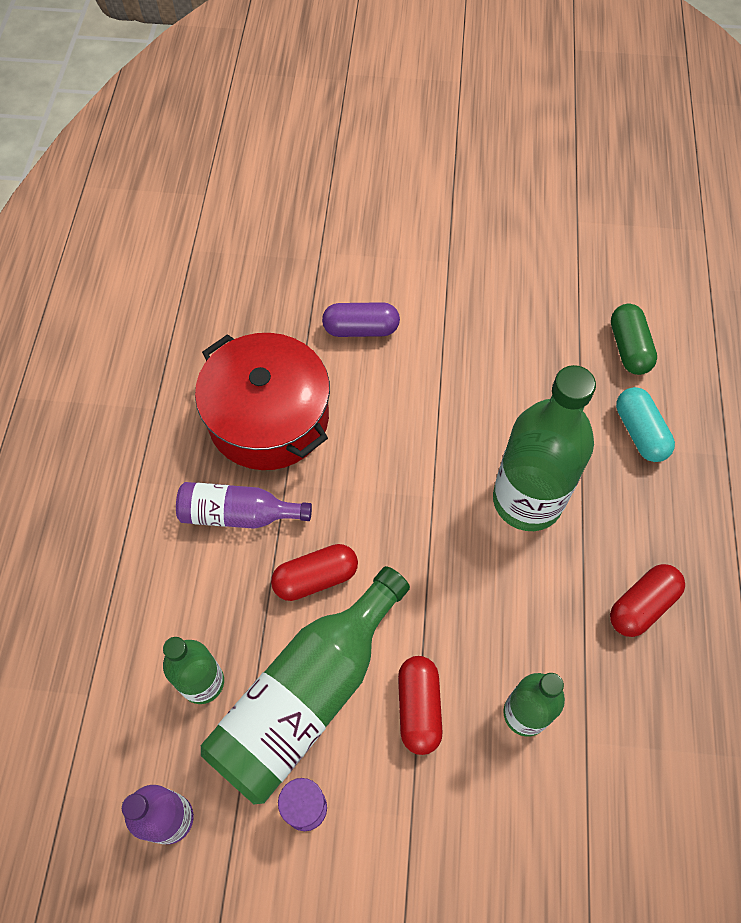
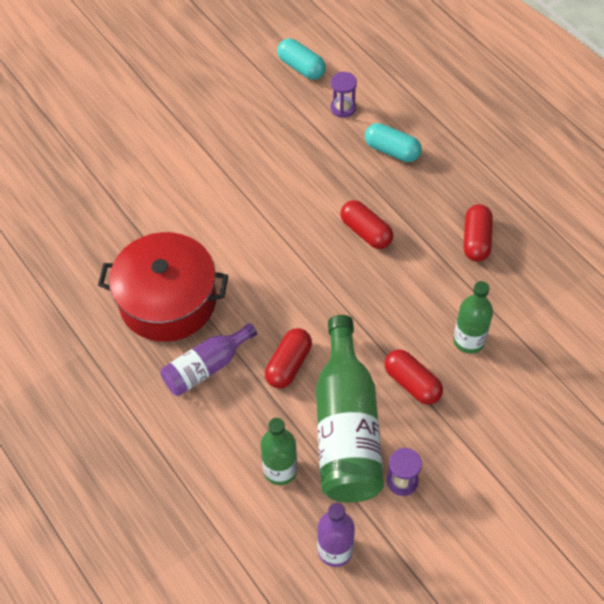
camera: 40 degrees left, 5 degrees down
purple capsule [322,302,400,337] -> none
green bottle [493,365,596,531] -> red capsule [341,200,393,249]
green capsule [611,304,657,375] -> purple hourglass [331,72,357,118]
none -> turquoise capsule [277,38,326,80]

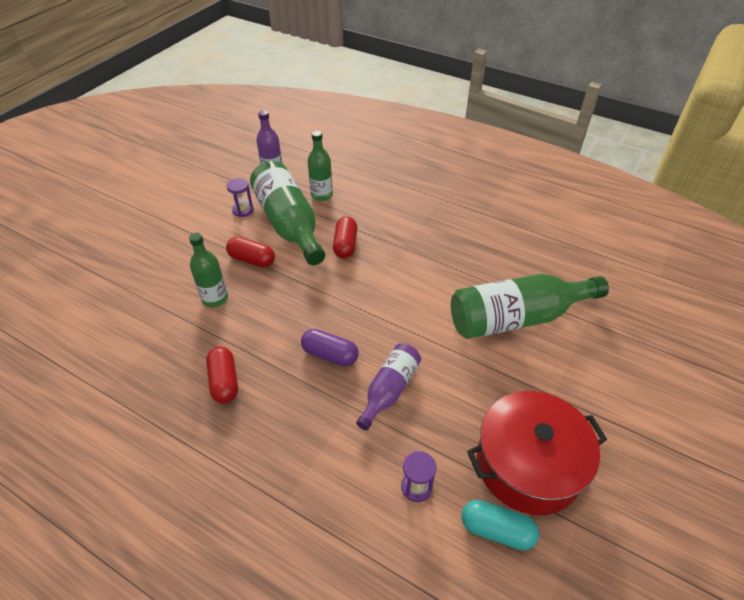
camera: 155 degrees right, 10 degrees down
red pot [98,232,228,342] -> red pot moved to [467,391,607,515]
purple bottle [160,323,257,396] -> purple bottle moved to [356,343,421,430]
red capsule [341,200,393,249] -> purple capsule [301,329,359,366]
turquoise capsule [365,123,422,162] -> none
none -> green bottle [451,274,609,339]

